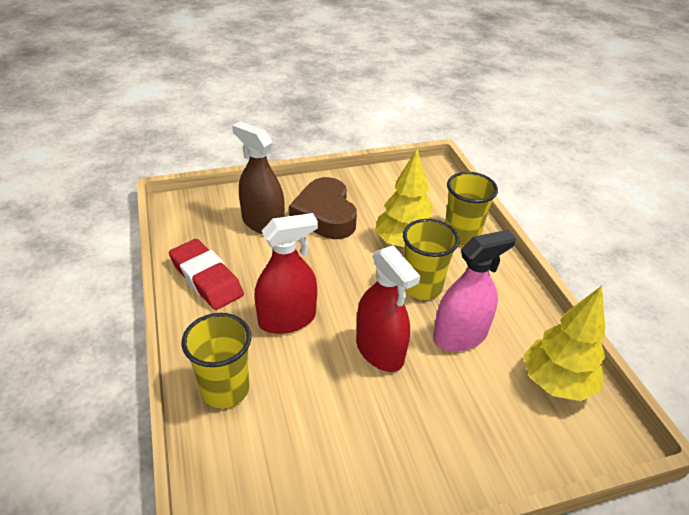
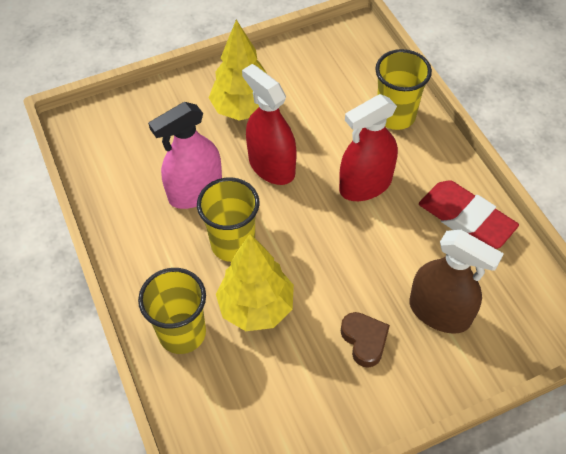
camera: 175 degrees right, 15 degrees up
brown heart [289,177,357,239] -> brown heart [341,312,390,368], size x0.54
yellow tree [524,286,606,401] -> yellow tree moved to [209,20,267,121]

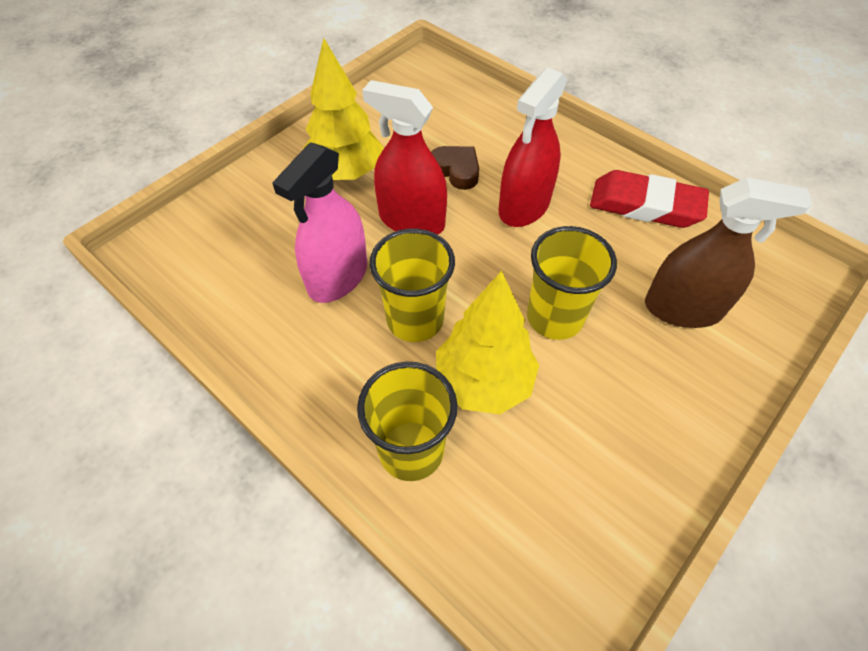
camera: 25 degrees left, 0 degrees up
brown heart [341,312,390,368] -> brown heart moved to [431,146,479,190]
yellow cup [375,49,432,130] -> yellow cup moved to [527,226,617,340]

